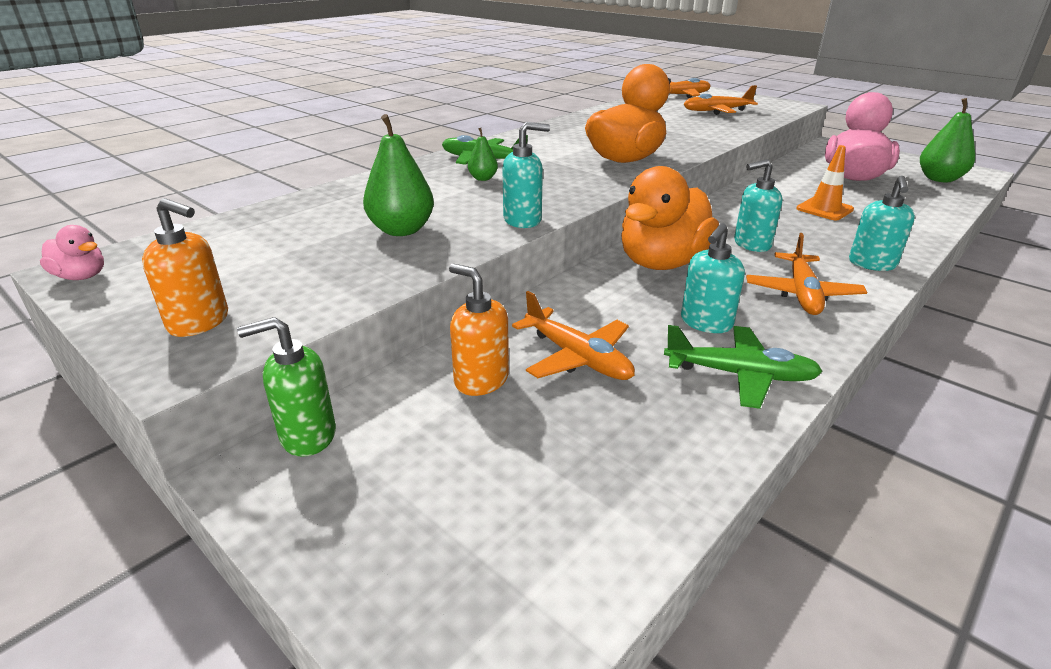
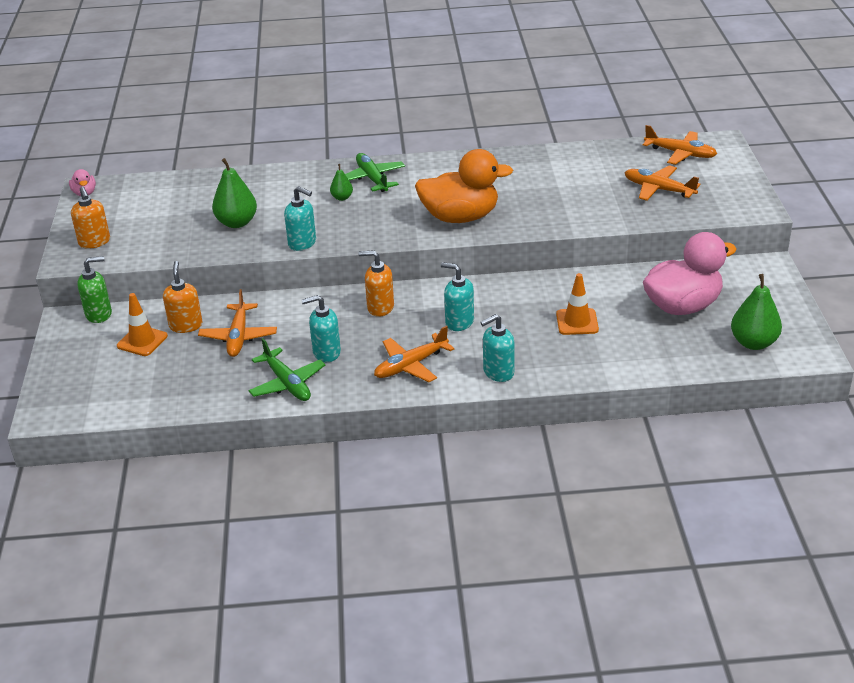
camera: 45 degrees right, 5 degrees up
green soap dispenser [237,317,336,457] -> green soap dispenser turned 135 degrees clockwise [77,256,112,323]
orange duck [621,166,719,270] -> orange soap dispenser [358,250,394,317]
none -> orange traffic cone [117,293,168,356]

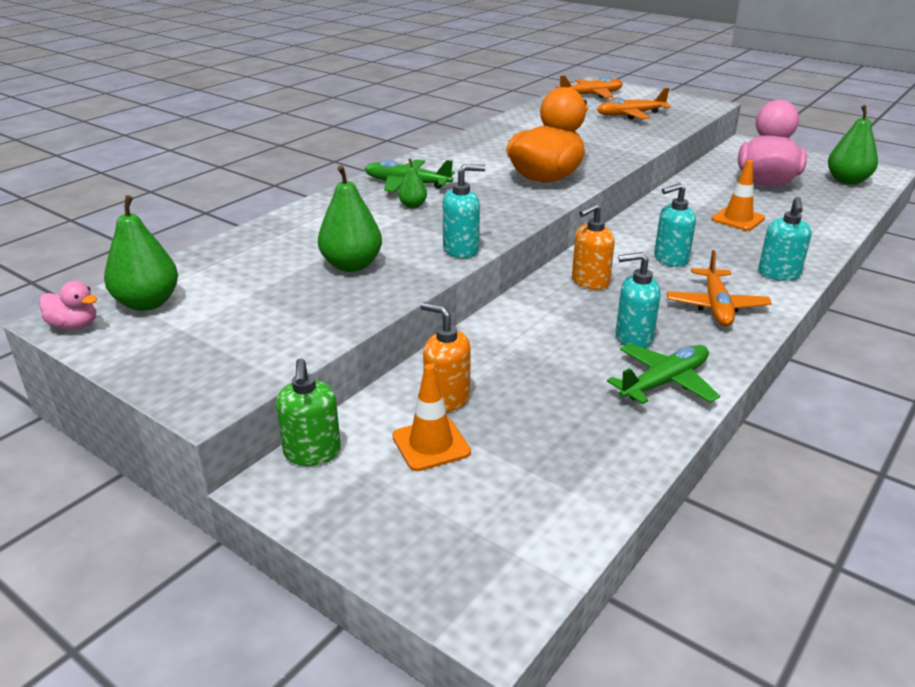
camera: 50 degrees left, 5 degrees down
orange soap dispenser [71,186,110,249] -> none
green soap dispenser [77,256,112,323] -> green soap dispenser turned 150 degrees clockwise [276,358,341,466]
orange plane [198,289,277,357] -> none
green plane [248,338,325,401] -> green plane turned 45 degrees counterclockwise [607,343,720,404]
turquoise soap dispenser [302,295,341,362] -> turquoise soap dispenser turned 60 degrees clockwise [616,252,661,348]
none -> green pear [104,195,178,311]

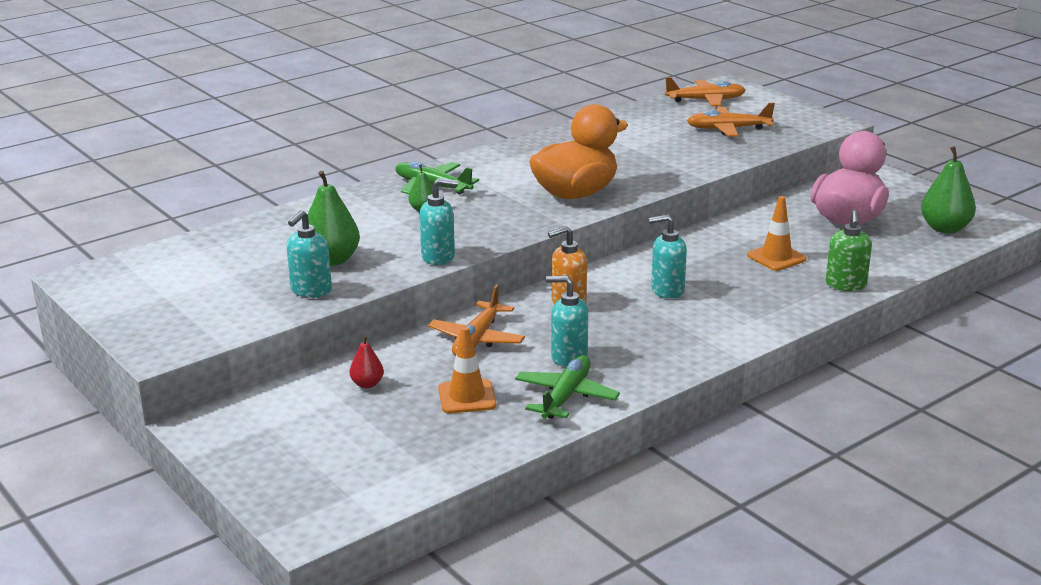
camera: 15 degrees right, 5 degrees down
pink duck [39,281,97,330] -> none
green pear [104,195,178,311] -> none
green soap dispenser [276,358,341,466] -> green soap dispenser moved to [826,210,872,291]
orange traffic cone [392,364,471,471] -> orange traffic cone moved to [438,327,496,414]
orange soap dispenser [421,302,471,412] -> red pear [349,335,384,388]
green plane [607,343,720,404] -> green plane turned 45 degrees counterclockwise [515,355,620,419]
orange plane [667,250,772,326] -> orange plane moved to [428,284,525,357]
turquoise soap dispenser [758,197,812,281] -> turquoise soap dispenser moved to [286,210,332,298]

